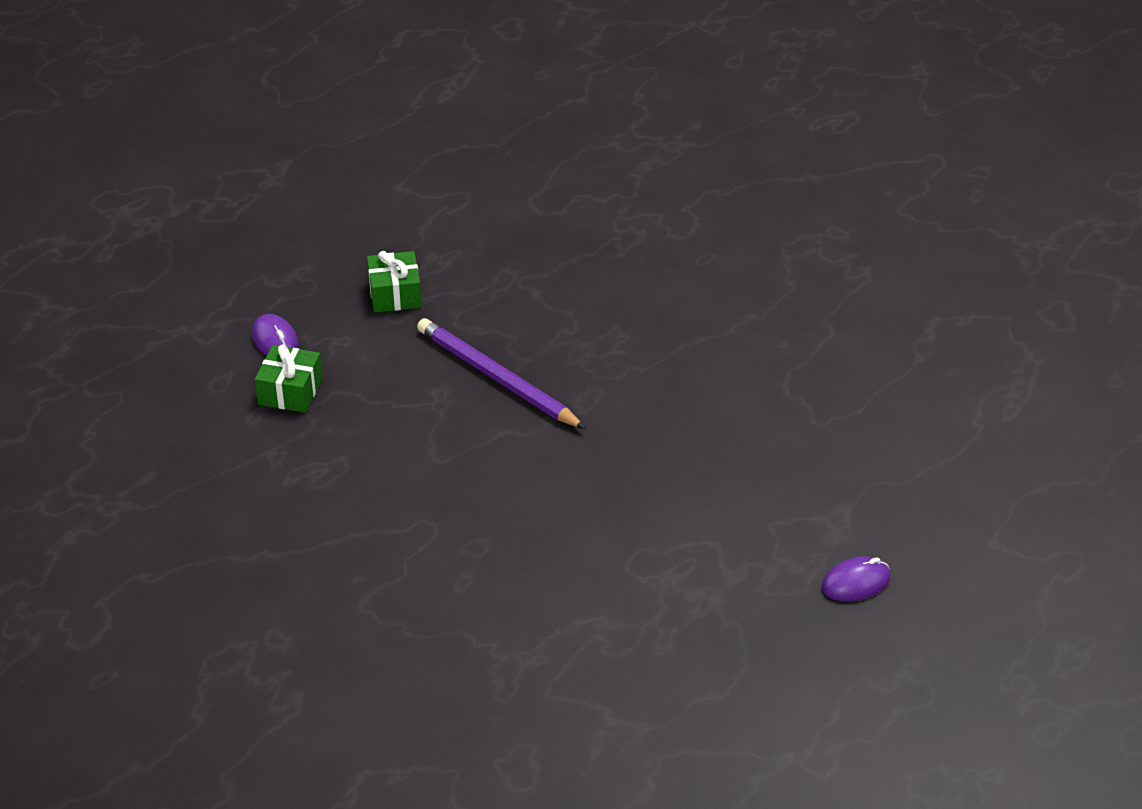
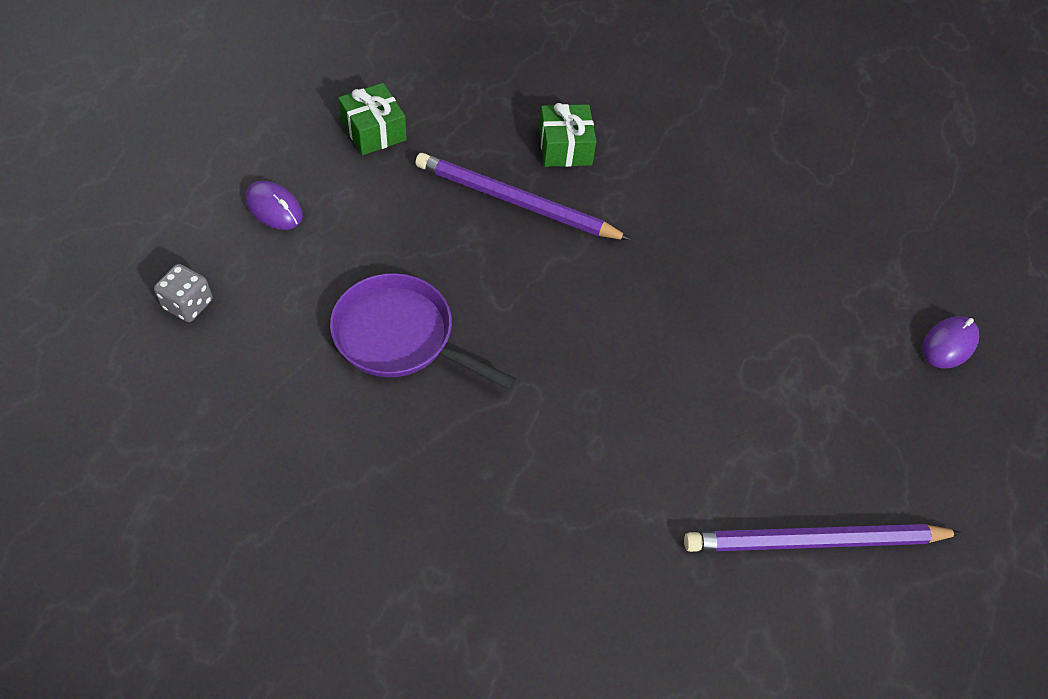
camera: 25 degrees left, 15 degrees up
green gift [255,344,323,413] -> green gift moved to [539,103,596,167]
none -> grey dice [154,264,213,322]
none -> purple pan [330,273,516,390]
none -> purple pencil [684,524,962,552]

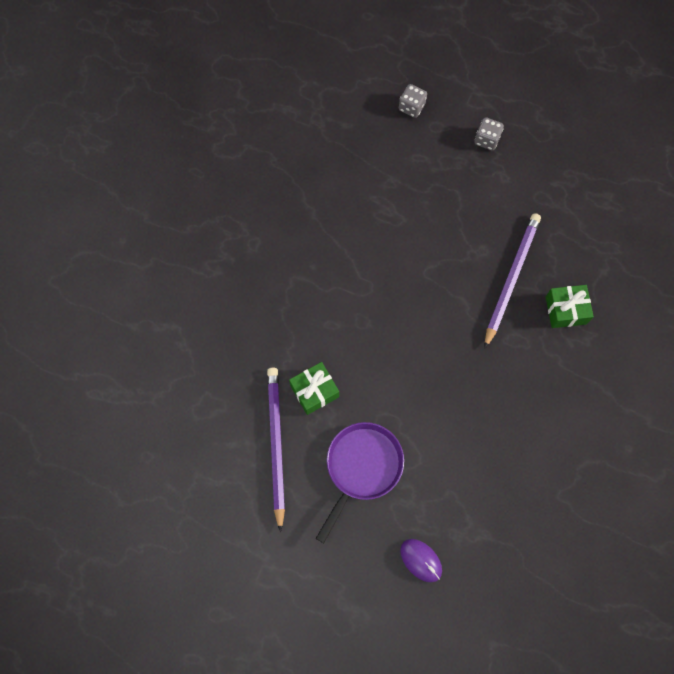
camera: 95 degrees right, 15 degrees up
purple mouse [245,181,303,230] -> grey dice [475,117,504,150]
purple pan [330,273,516,390] -> purple pan moved to [316,422,404,543]
green gift [338,83,407,155] -> green gift moved to [289,362,339,415]

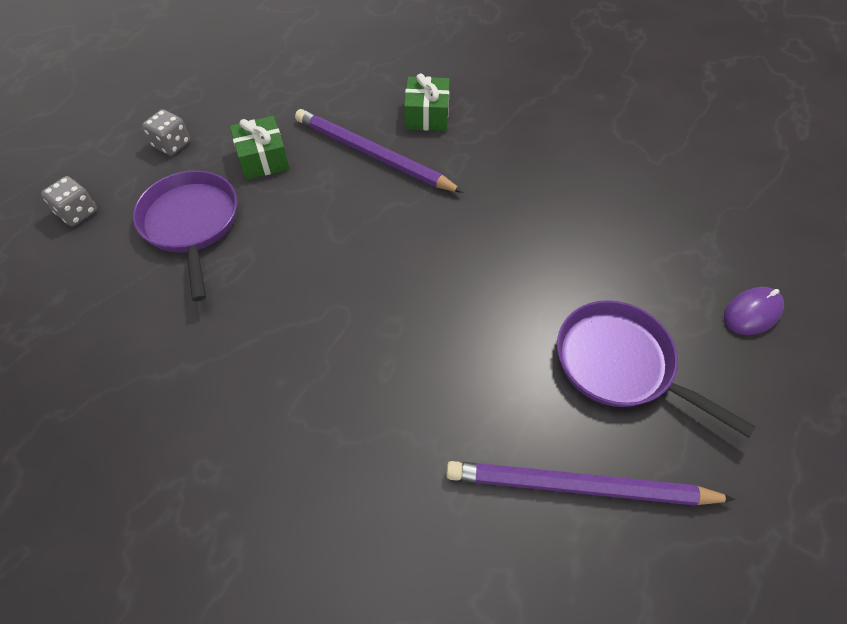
camera: 80 degrees left, 15 degrees down
green gift [289,362,339,415] -> green gift moved to [230,116,290,180]
none -> purple pan [133,170,237,301]

